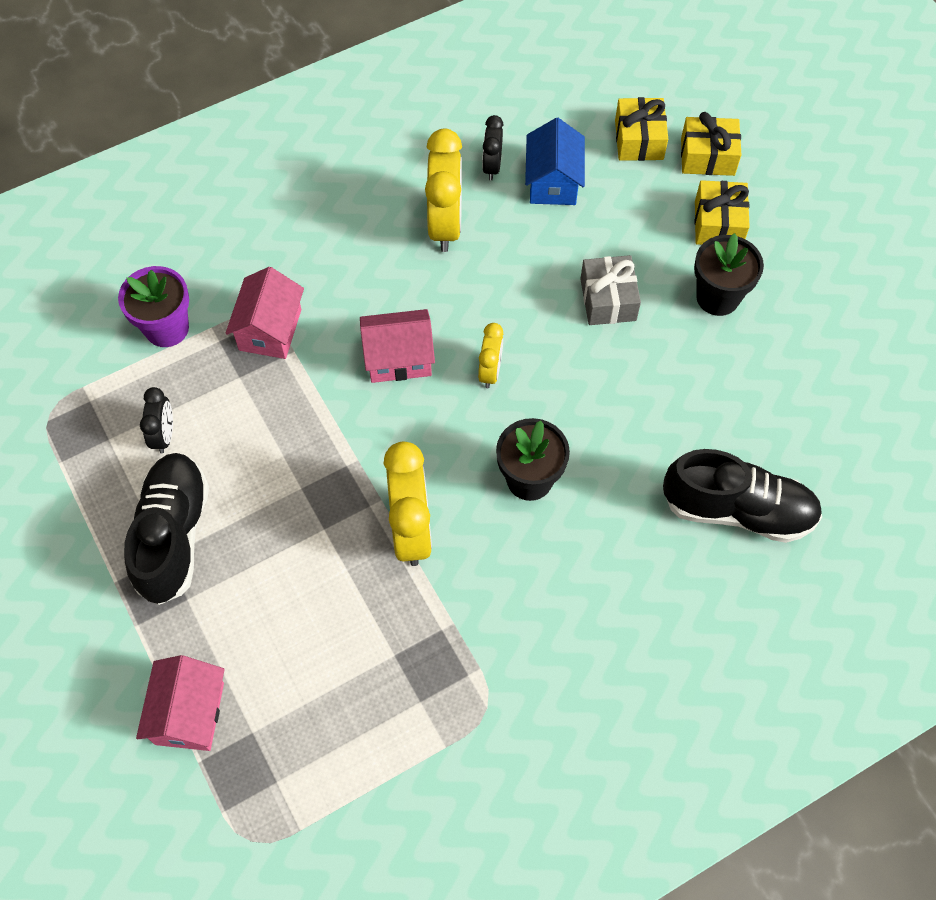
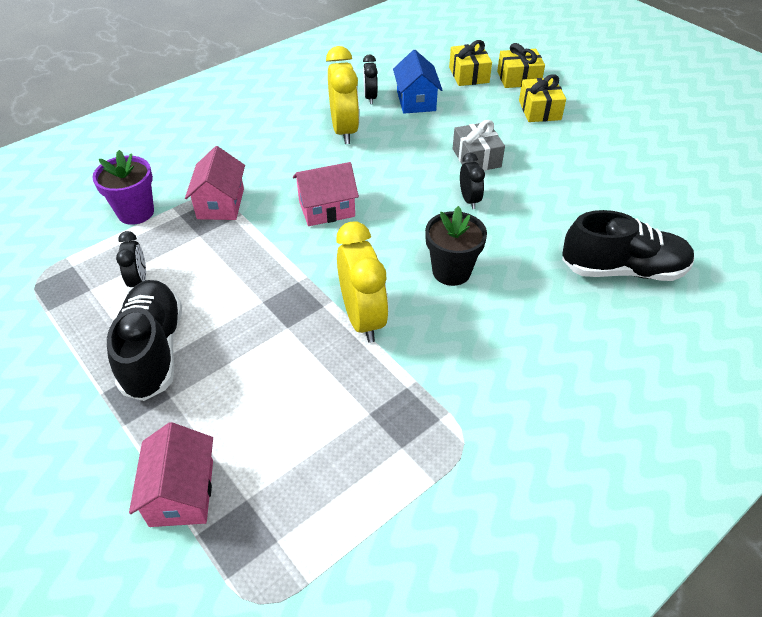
camera: 10 degrees left, 15 degrees down
yellow clock [478,323,503,388] -> none
black flower pot [694,233,764,316] -> none
none -> black clock [460,153,485,209]

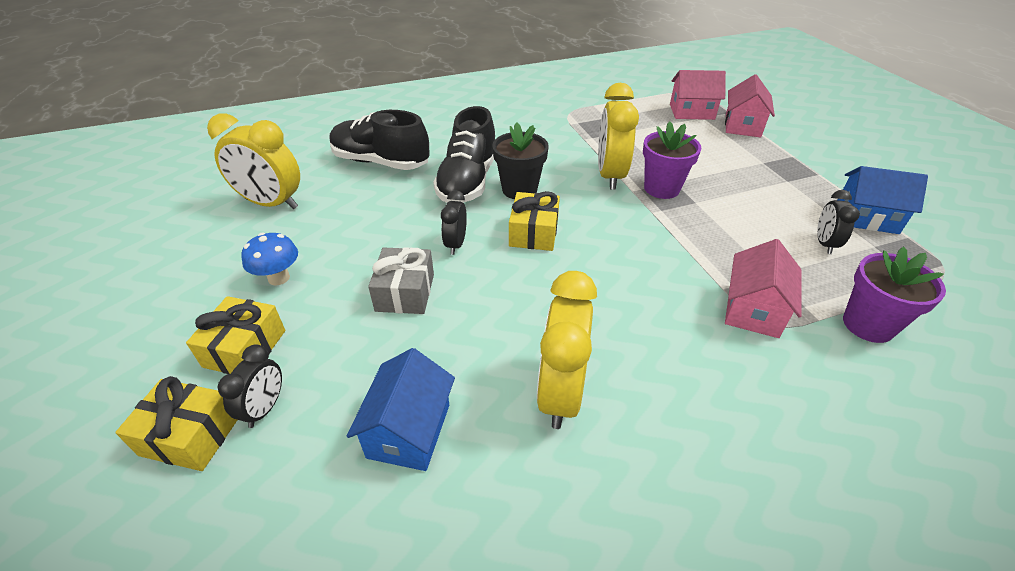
camera: 160 degrees left, 5 degrees down
black shoe [107,280,182,401] -> black shoe moved to [433,106,495,203]
pink house [293,162,359,226] -> pink house moved to [670,70,726,120]
black clock [363,54,378,104] -> black clock moved to [218,344,282,428]
yellow gift [449,40,492,86] -> yellow gift moved to [509,191,560,251]
none -> yellow clock [207,114,300,209]
none -> blue mushroom [241,232,298,285]
none -> purple flower pot [643,121,701,199]
none -> blue house [838,166,928,234]

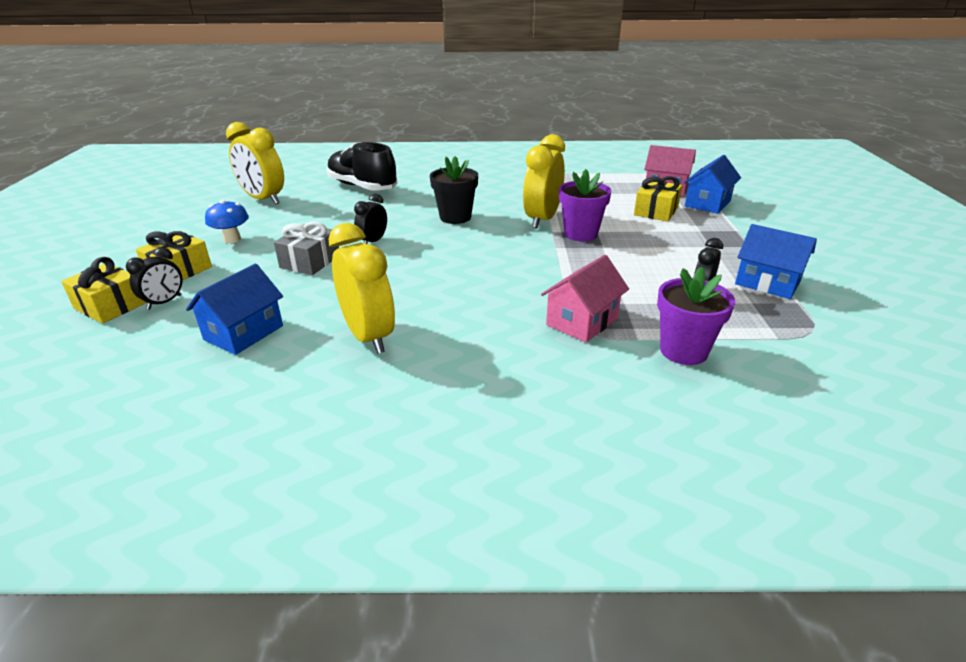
camera: 20 degrees right, 10 degrees down
black shoe [433,106,495,203] -> none
yellow gift [509,191,560,251] -> yellow gift moved to [634,176,682,222]
yellow clock [537,271,597,429] -> yellow clock turned 120 degrees clockwise [329,223,395,354]
pink house [725,74,775,137] -> blue house [684,155,741,214]

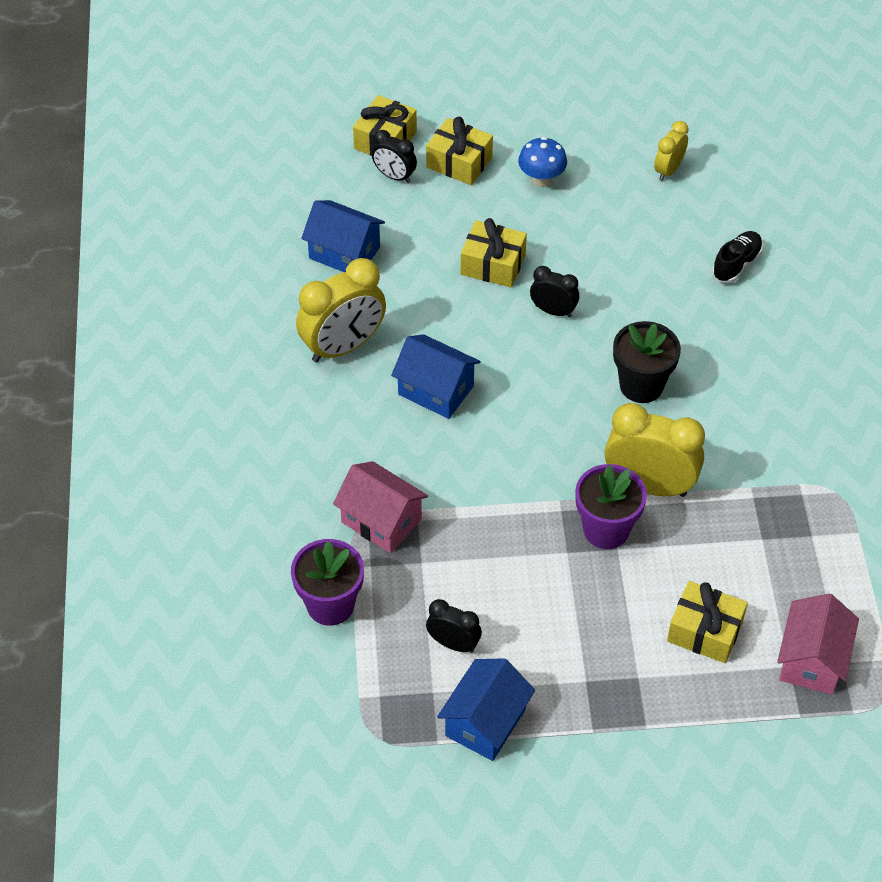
camera: 85 degrees right, 20 degrees up
yellow clock [226,122,284,205] -> yellow clock [654,121,689,181], size x0.54
grey gift [274,222,339,275] -> yellow gift [460,218,527,287]
black shoe [327,142,397,191] -> black shoe [712,231,763,283], size x0.53
blue house [684,155,741,214] -> blue house moved to [391,334,480,419]

